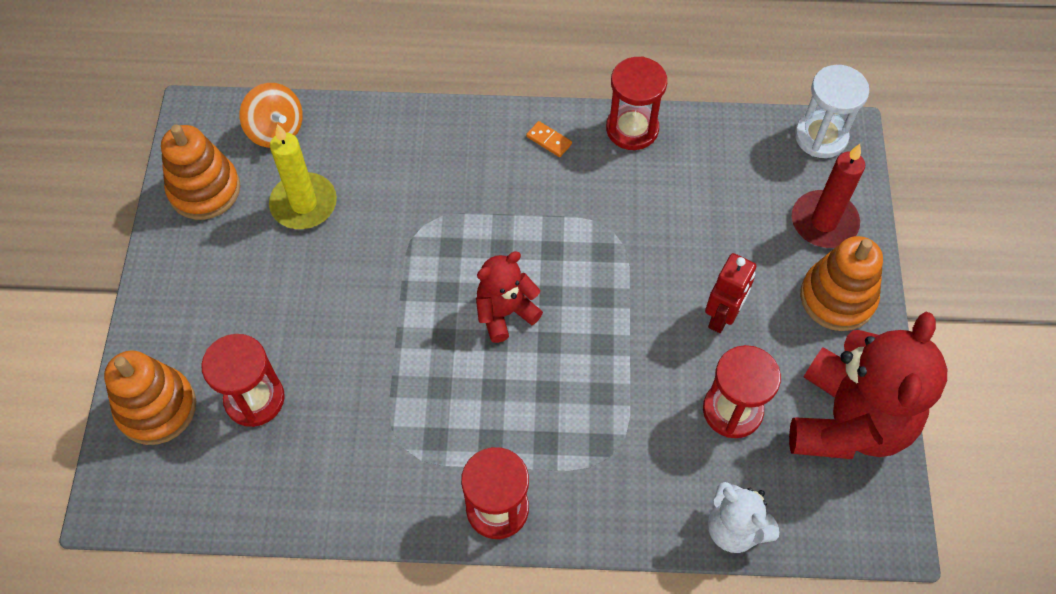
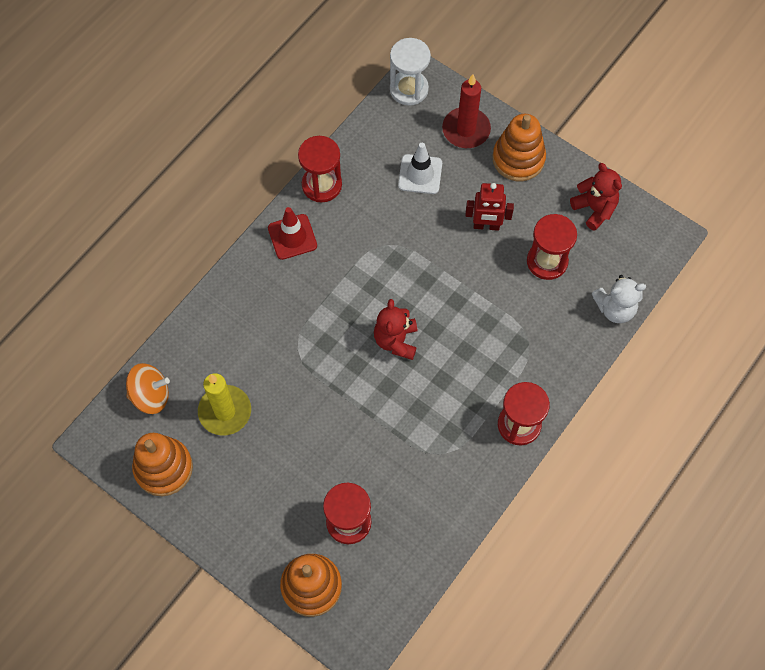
camera: 55 degrees left, 5 degrees up
orange domino [526,121,572,157] -> red traffic cone [268,207,317,260]
red robot [705,253,756,333] -> red robot turned 120 degrees clockwise [465,183,514,231]
red teddy bear [789,312,947,459] -> red teddy bear [570,163,622,231], size x0.53
none -> white traffic cone [398,143,442,194]

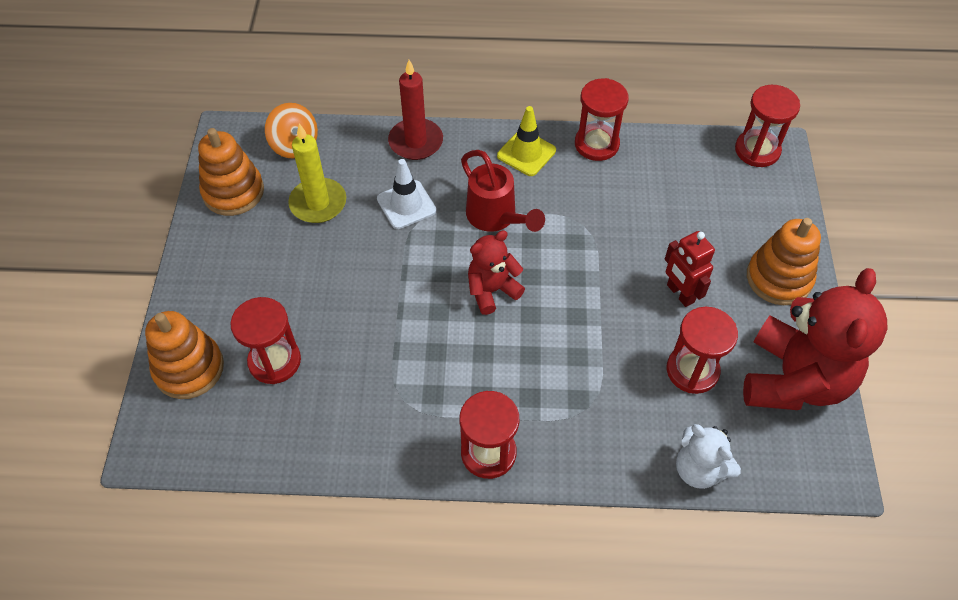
camera: 55 degrees right, 10 degrees down
red traffic cone [268,207,317,260] -> yellow traffic cone [497,106,556,176]
white hourglass [390,38,431,106] -> red hourglass [735,85,800,167]
white traffic cone [398,143,442,194] -> white traffic cone moved to [377,159,436,229]
red candle [442,74,491,148] -> red candle moved to [388,60,443,160]
red teddy bear [570,163,622,231] -> red teddy bear [743,268,888,410], size x1.88
none -> red watering can [461,150,545,232]

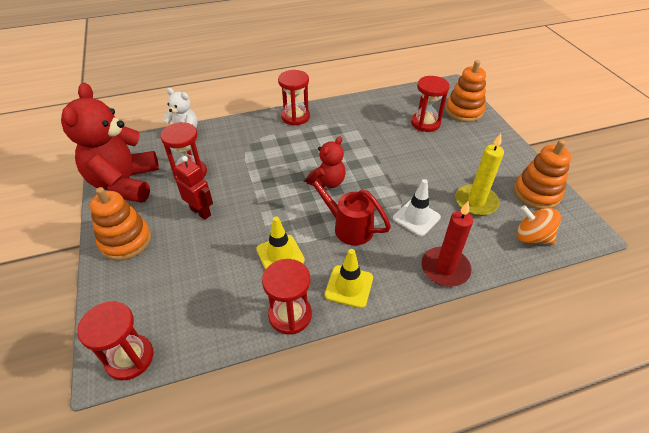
camera: 160 degrees right, 10 degrees down
none -> yellow traffic cone [256,216,305,270]

